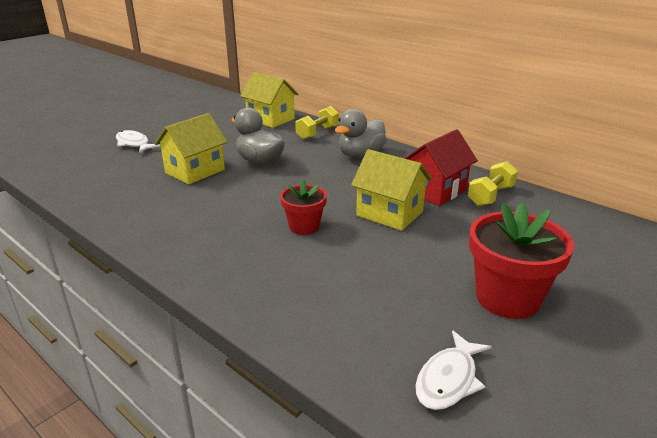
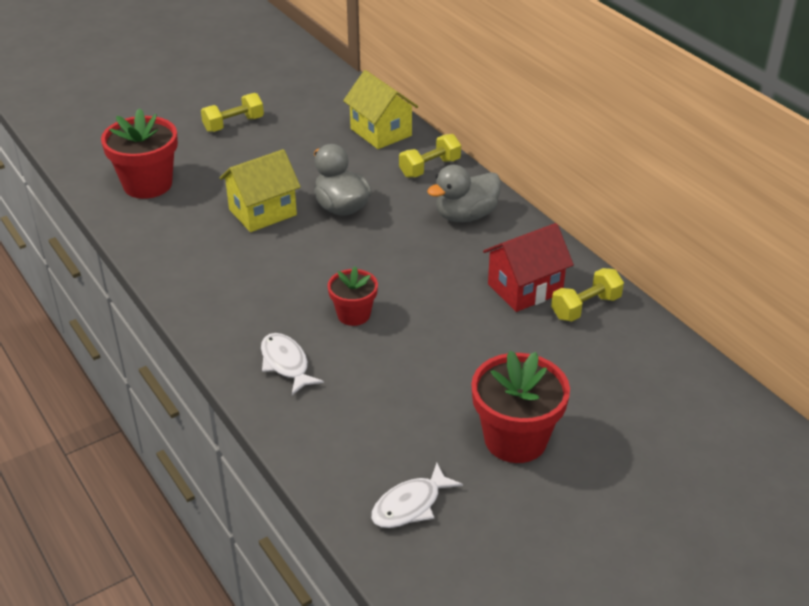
camera: 15 degrees right, 10 degrees up
white fish [116,130,160,153] -> white fish moved to [261,333,324,395]
yellow house [351,149,432,231] -> none
none -> red flower pot [101,108,178,199]
none -> yellow dumbbell [201,93,264,132]

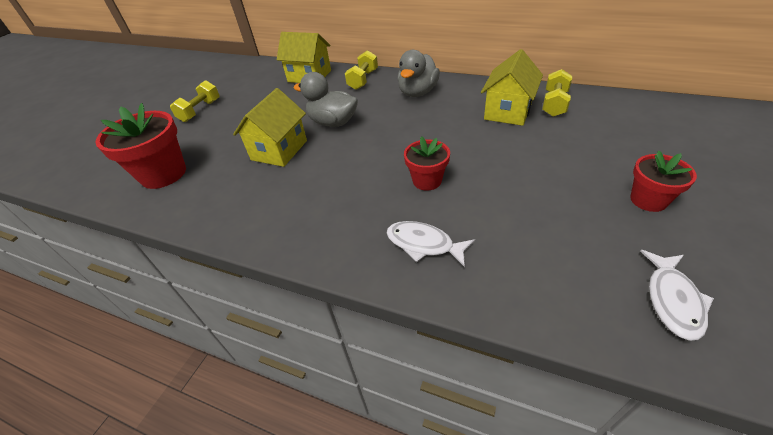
camera: 30 degrees left, 5 degrees up
red flower pot [471,350,570,463] -> red flower pot [630,151,697,212], size x0.59
red house [483,223,574,312] -> yellow house [481,49,543,126]

